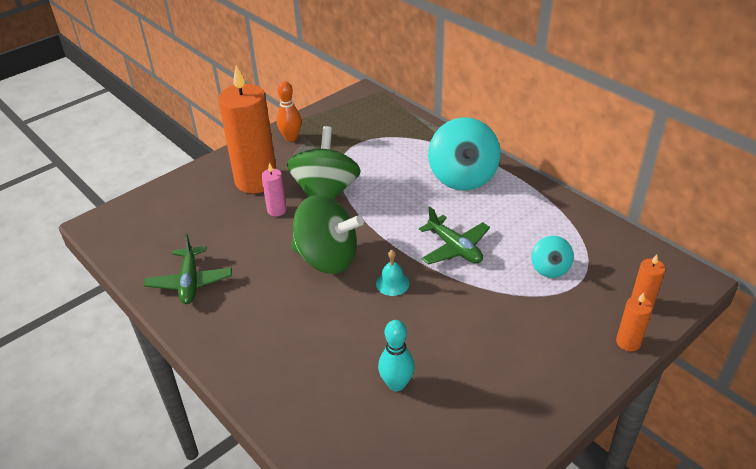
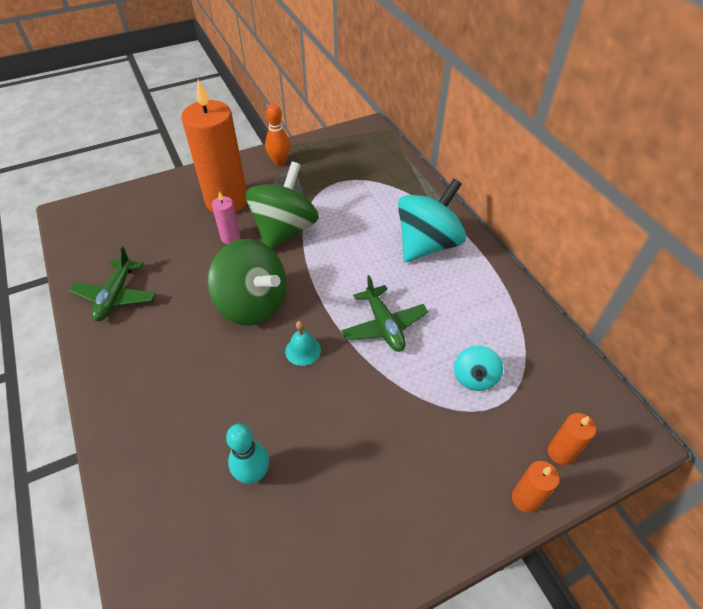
camera: 15 degrees right, 10 degrees up
turquoise spinning top [428,117,501,191] -> turquoise spinning top turned 150 degrees counterclockwise [398,179,466,262]

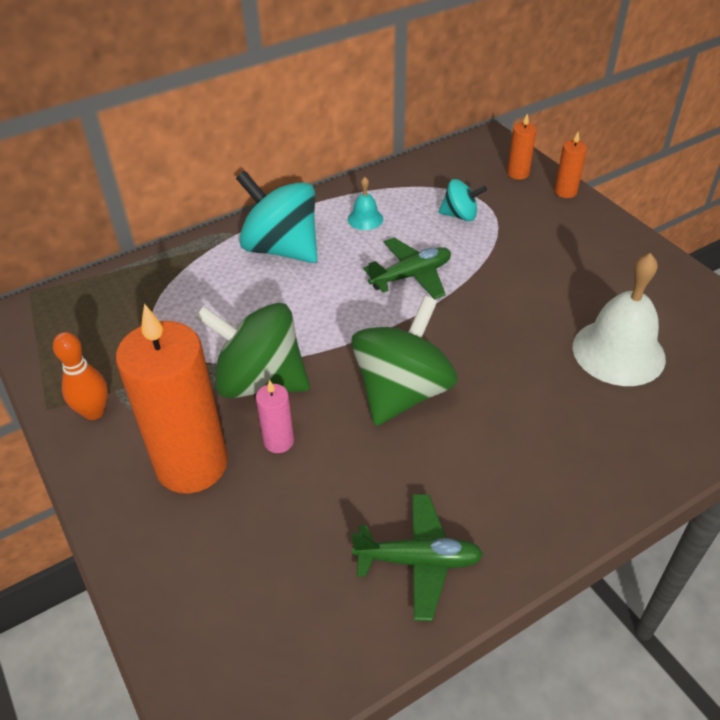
camera: 95 degrees left, 5 degrees down
turquoise bowling pin [226,424,269,484] -> white bell [573,253,666,386]
turquoise bell [285,321,321,366] -> turquoise bell moved to [348,177,383,230]

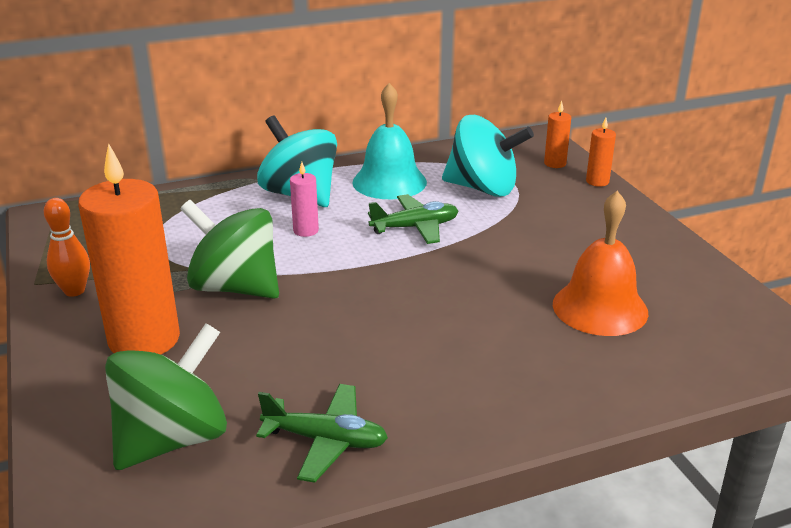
camera: 10 degrees right, 15 degrees down
pink candle [256,380,294,453] -> pink candle moved to [290,162,319,237]
turquoise bell [348,177,383,230] -> turquoise bell [352,83,427,199], size x2.12
green spinning top [351,296,458,426] -> green spinning top moved to [105,323,227,470]
turquoise spinning top [438,179,487,221] -> turquoise spinning top [442,115,534,197], size x1.95
white bell [573,253,666,386] -> orange bell [553,191,648,336]

